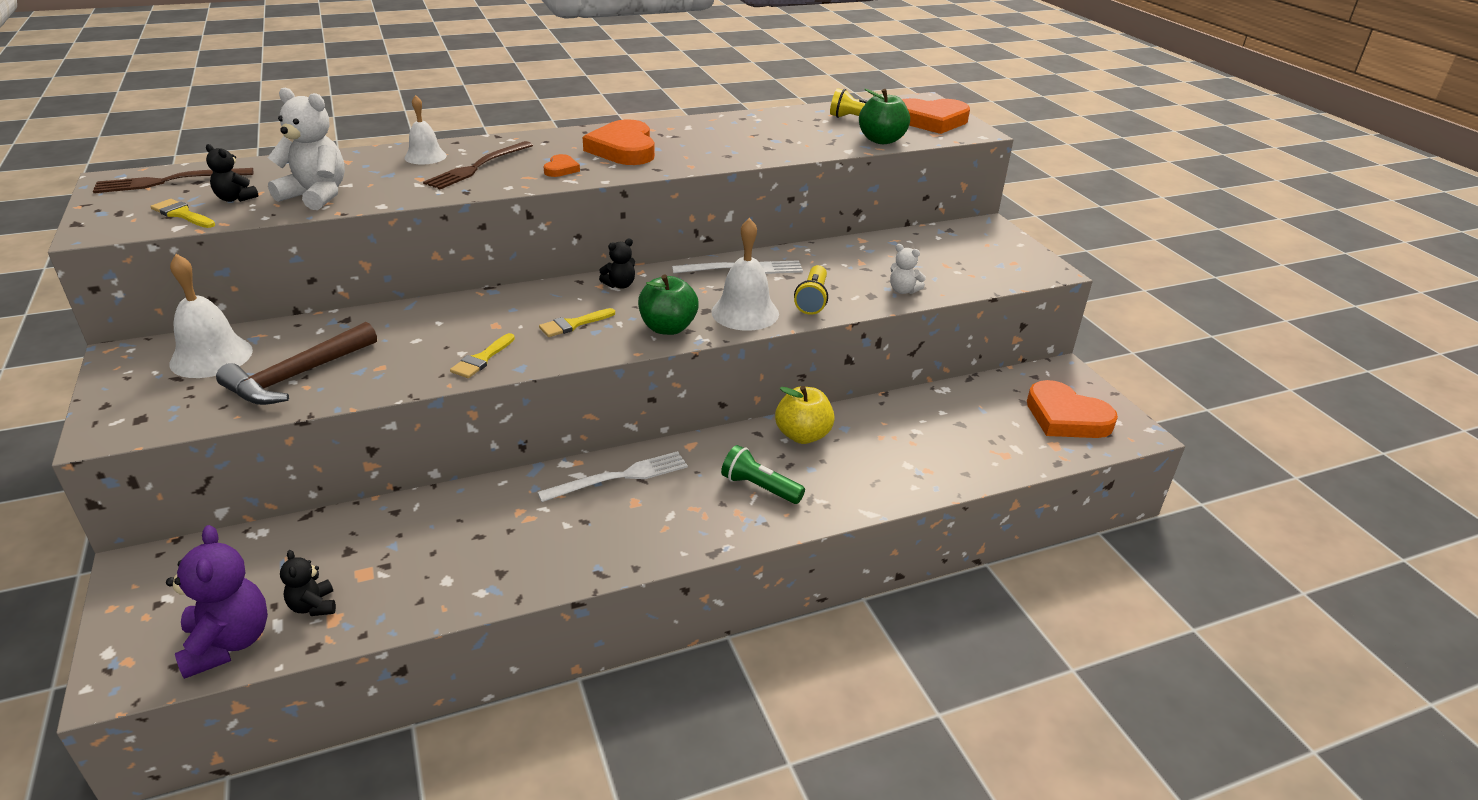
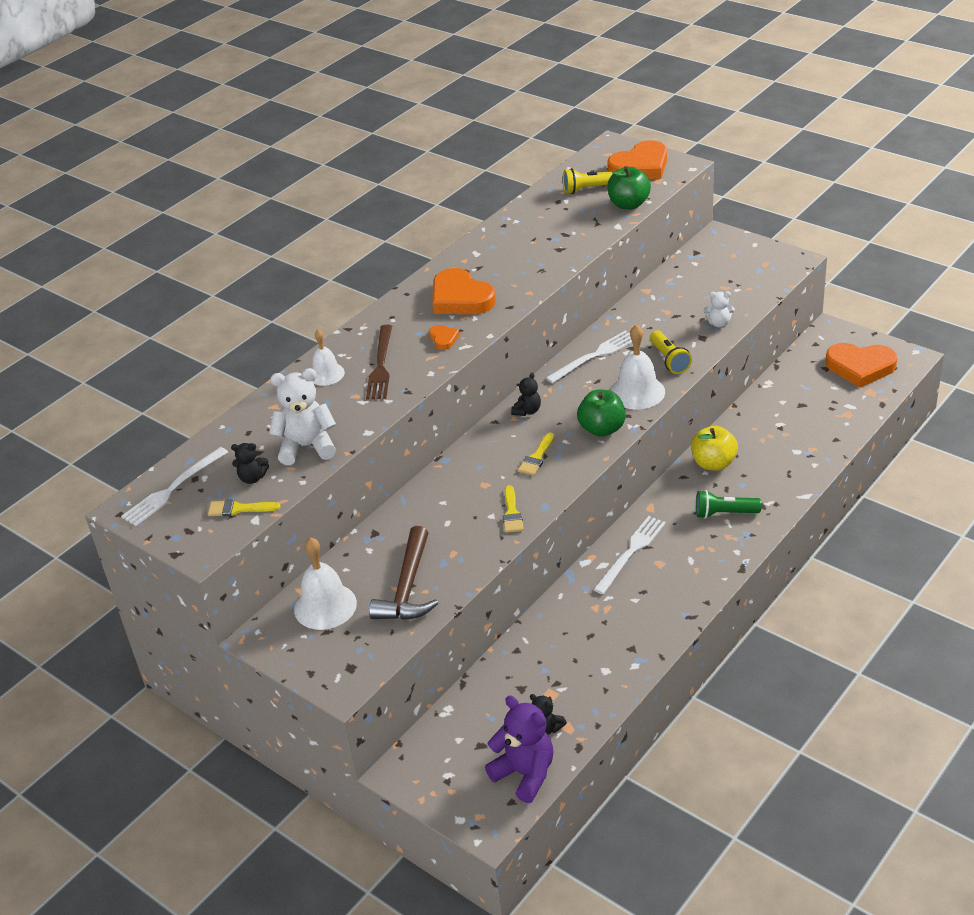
camera: 25 degrees left, 5 degrees up
brown fork [93,168,253,193] -> white fork [121,447,228,526]

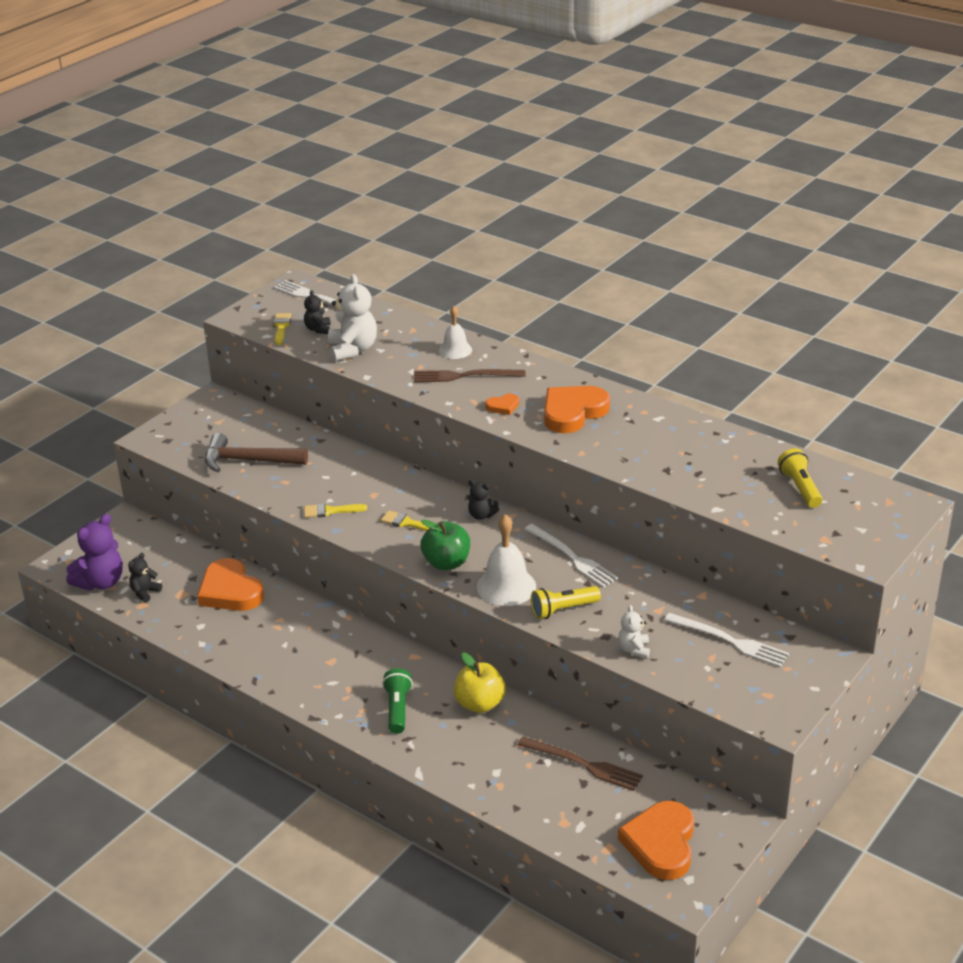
camera: 85 degrees right, 5 degrees down
white bell [294,537,357,630] -> none
white fork [593,516,666,594] -> white fork moved to [664,613,789,668]
orange heart [607,140,667,179] -> orange heart moved to [197,558,264,611]
green apple [607,166,651,210] -> none
none -> brown fork [518,737,643,791]

